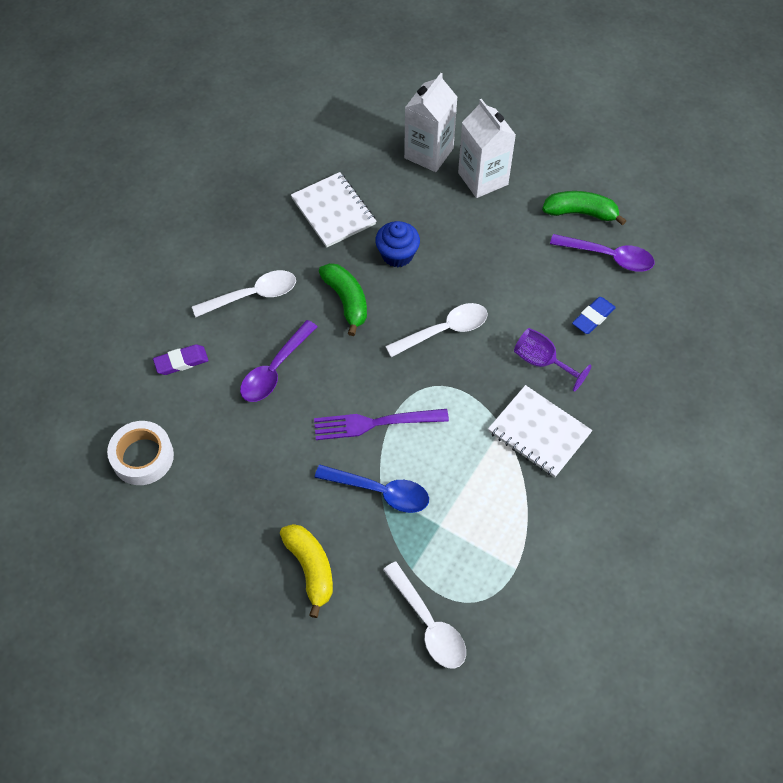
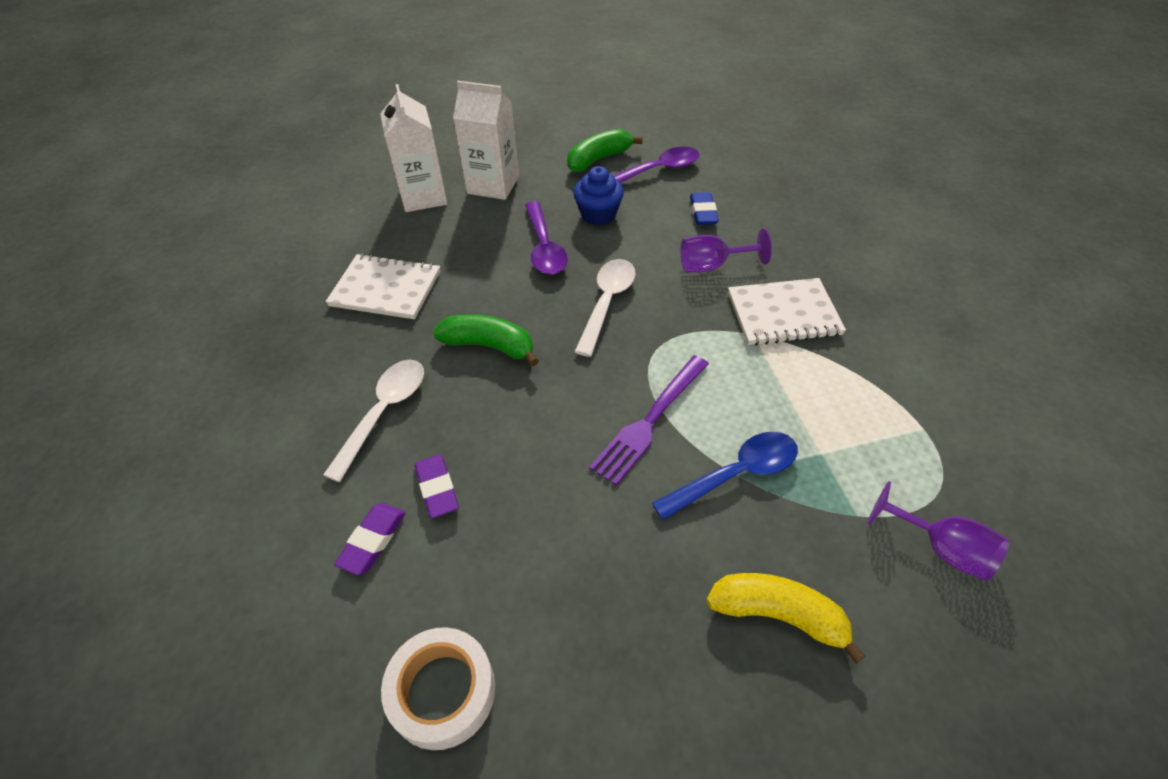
camera: 45 degrees left, 10 degrees down
purple spoon [240,320,317,402] -> purple spoon moved to [525,201,568,275]
blue cupcake [375,221,420,267] -> blue cupcake moved to [573,166,624,226]
white spoon [383,561,466,669] -> purple goblet [867,481,1009,581]
none -> purple eraser [415,454,459,518]

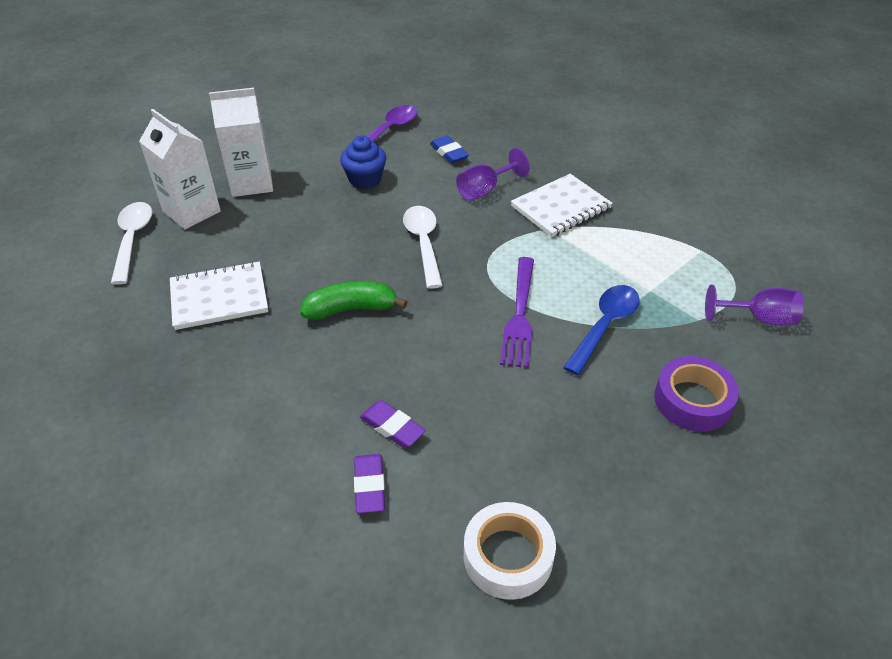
camera: 30 degrees left, 5 degrees down
white spoon [323,360,424,482] -> white spoon moved to [111,202,152,285]
purple spoon [525,201,568,275] -> none
green banana [567,129,643,172] -> none
yellow banana [706,573,865,664] -> purple tape [654,356,739,432]

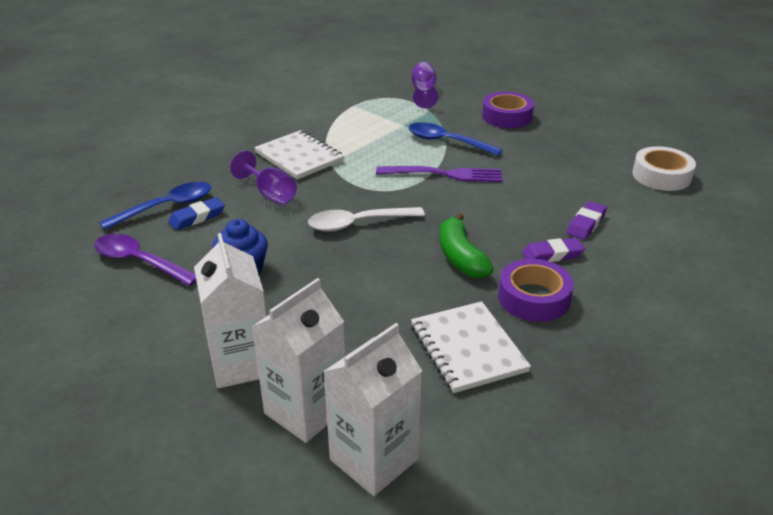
camera: 95 degrees left, 10 degrees down
white spoon [111,202,152,285] -> white carton [323,323,422,496]
purple eraser [354,454,385,513] -> purple eraser moved to [522,238,585,262]
none -> blue spoon [99,182,211,230]
none -> purple tape [498,259,574,322]

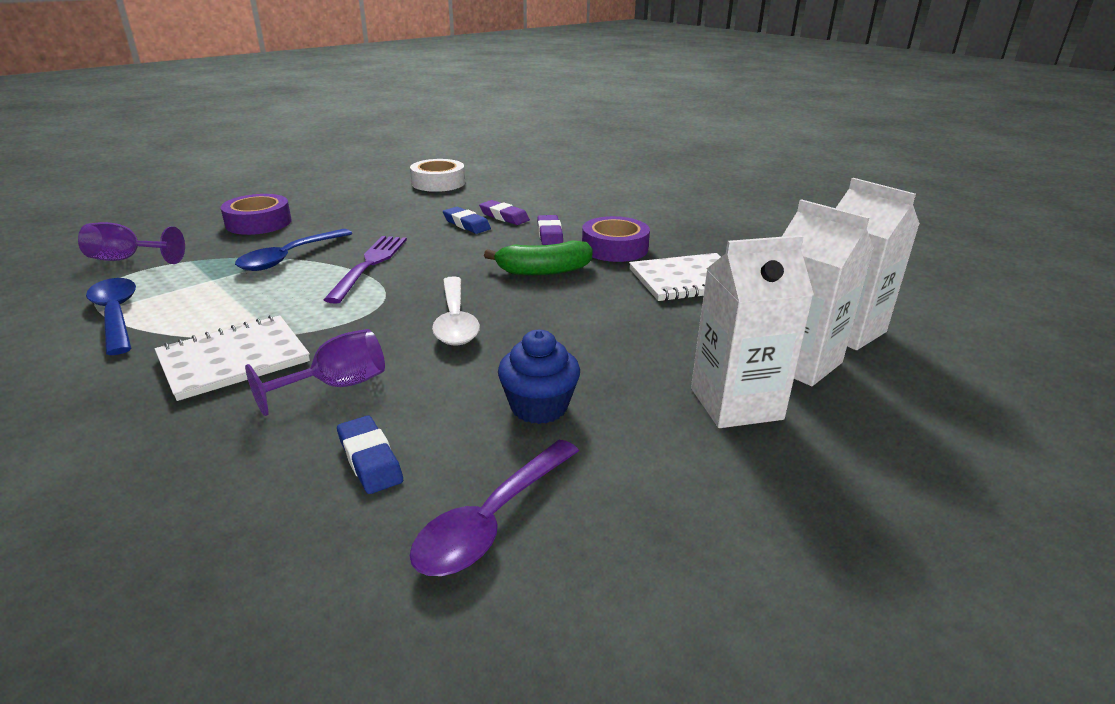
camera: 85 degrees left, 5 degrees down
blue spoon [99,182,211,230] -> blue spoon moved to [86,278,136,355]
none -> blue eraser [443,207,491,234]

